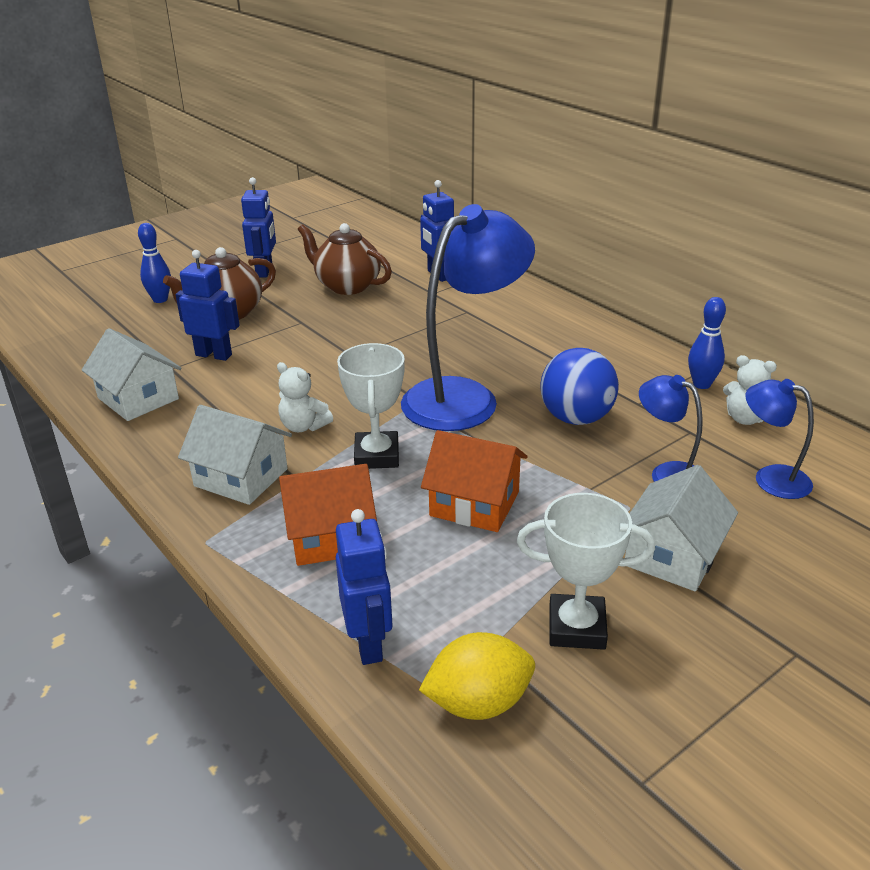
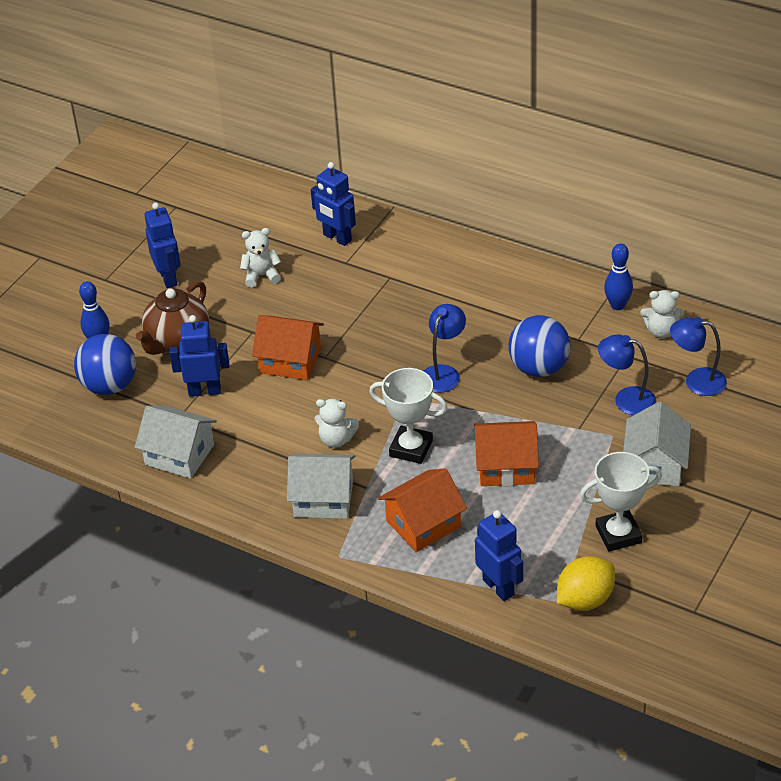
camera: 20 degrees left, 10 degrees up
brown teapot [298,223,392,295] -> white teddy bear [240,228,281,288]
white trophy [337,343,405,469] -> white trophy turned 45 degrees counterclockwise [369,368,447,464]
blue lamp [401,204,535,431] -> blue lamp [424,304,466,393], size x0.50
none -> blue ball [74,334,136,395]
none -> orange house [252,315,324,380]

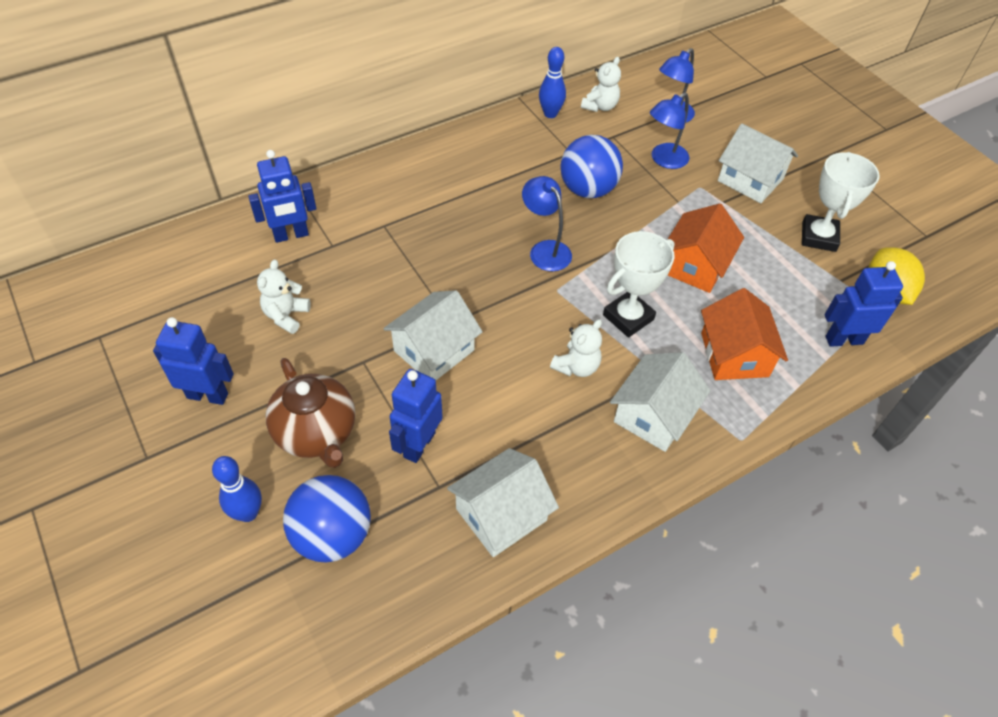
camera: 65 degrees left, 10 degrees up
orange house [252,315,324,380] -> white house [383,290,483,380]

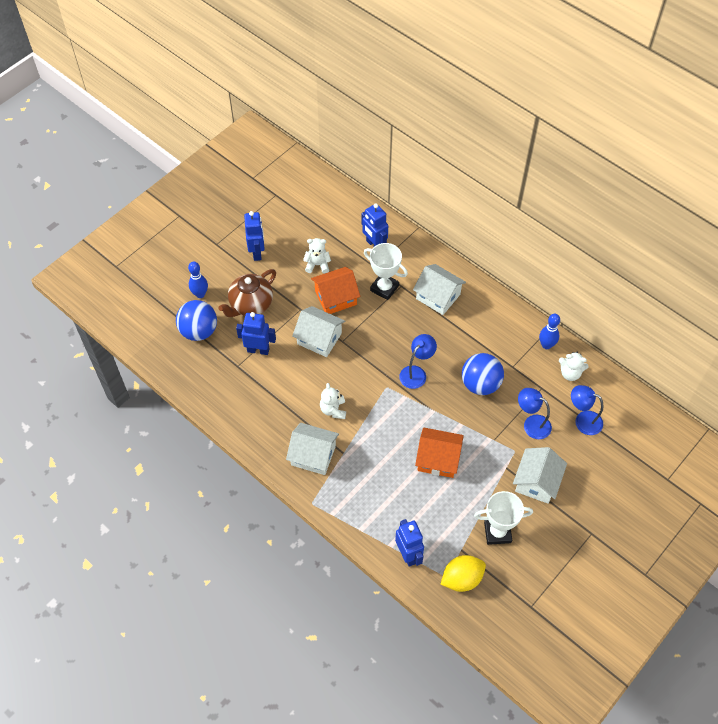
camera: 75 degrees right, 5 degrees up
white house [447,448,559,557] -> white house moved to [413,264,466,315]
white teddy bear [550,319,602,377] -> white teddy bear turned 60 degrees clockwise [320,383,346,419]
white trophy [603,231,675,337] -> white trophy moved to [364,243,408,300]
orange house [701,288,788,380] -> orange house moved to [311,267,360,314]

